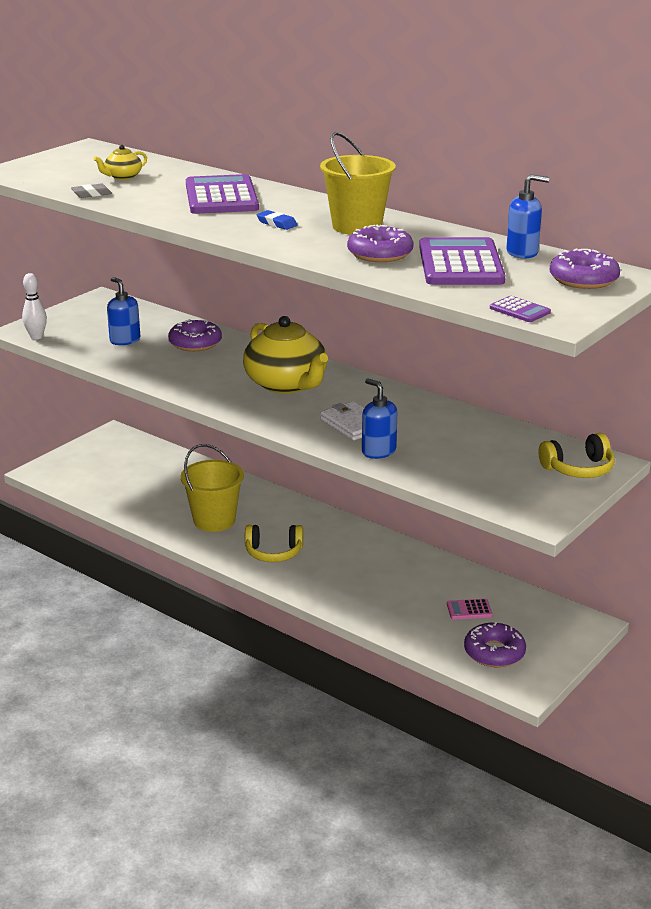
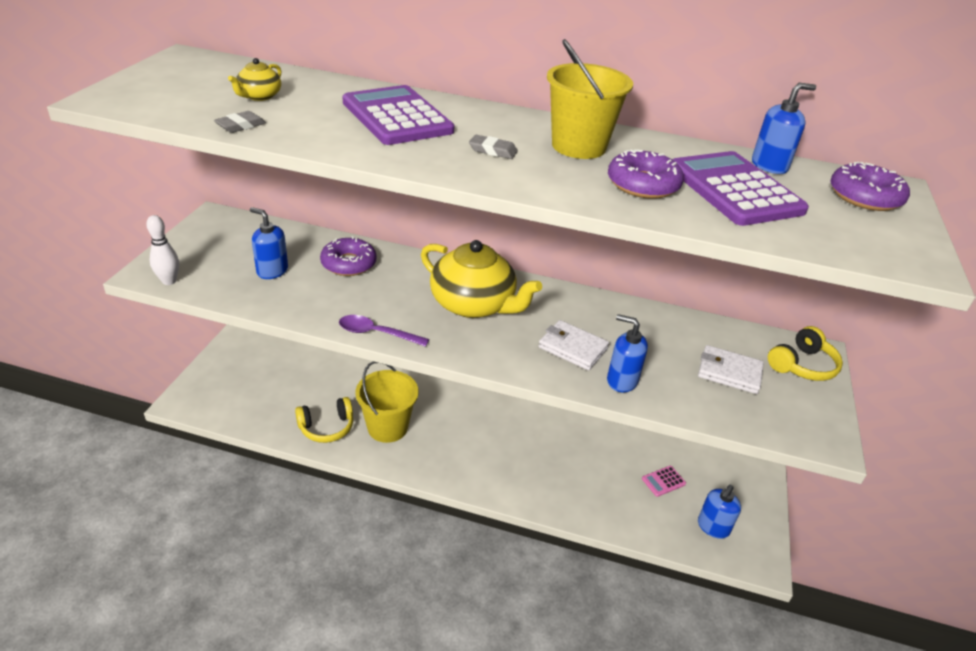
camera: 25 degrees left, 10 degrees up
yellow headphones [245,525,303,562] -> yellow headphones moved to [295,397,353,443]
blue eraser [257,210,298,230] -> grey eraser [469,135,518,159]
purple donut [464,622,526,667] -> blue soap dispenser [698,485,741,539]
purple calculator [490,296,551,322] -> none
none -> purple spoon [339,315,429,347]
none -> white wallet [698,345,764,394]

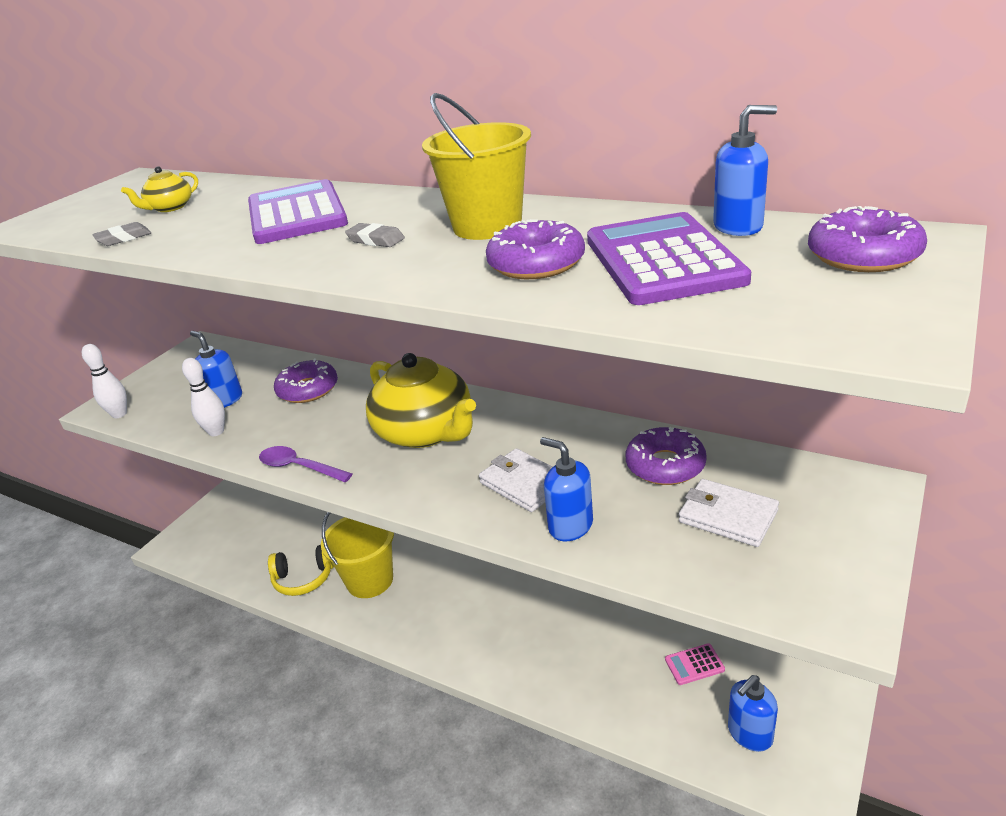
camera: 20 degrees right, 5 degrees down
yellow headphones [768,326,843,381] -> none
none -> white bowling pin [182,358,225,436]
none -> purple donut [626,427,707,485]

